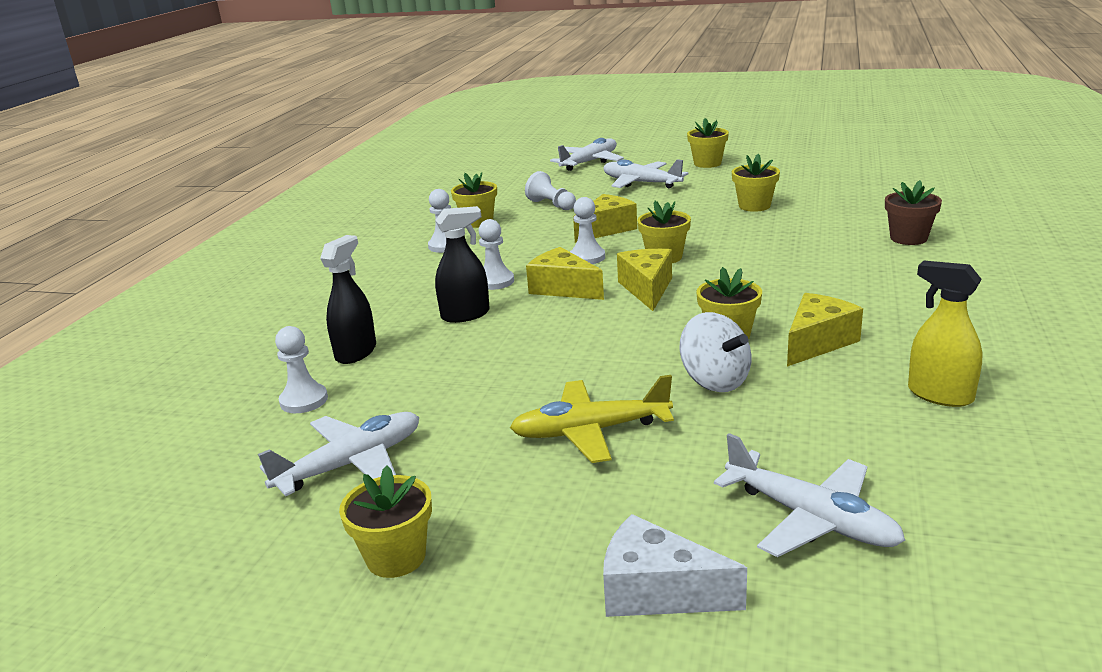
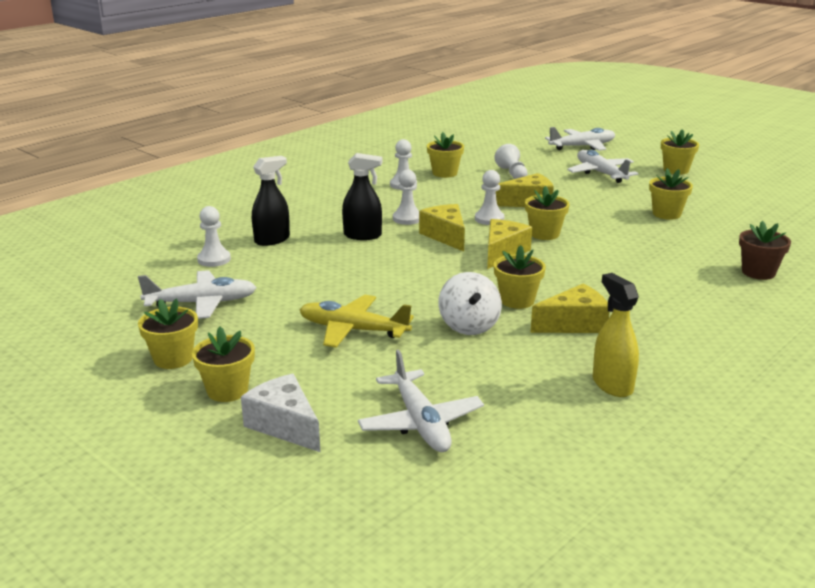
camera: 25 degrees right, 0 degrees up
none -> yellow flower pot [192,327,255,402]

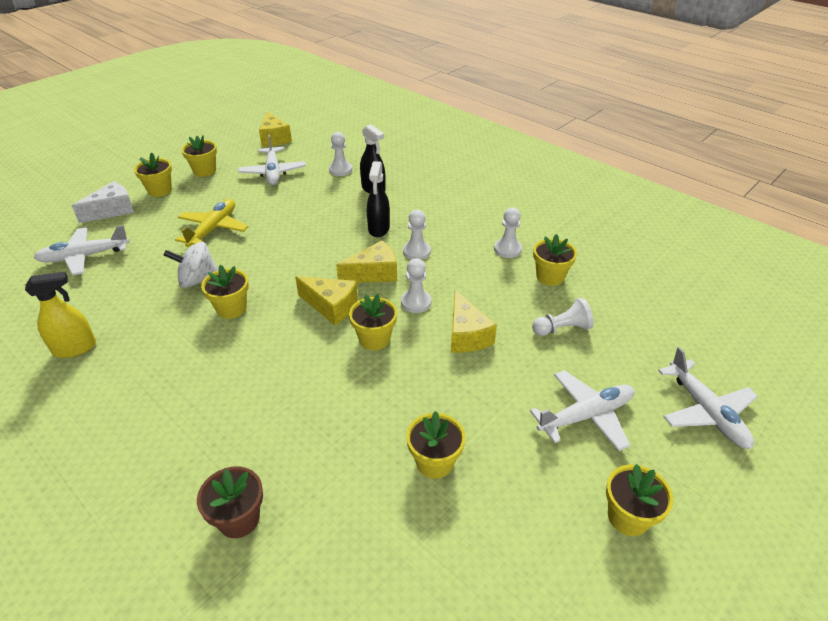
camera: 90 degrees right, 15 degrees up
yellow cheese [530,284,609,333] -> yellow cheese moved to [259,111,292,146]

